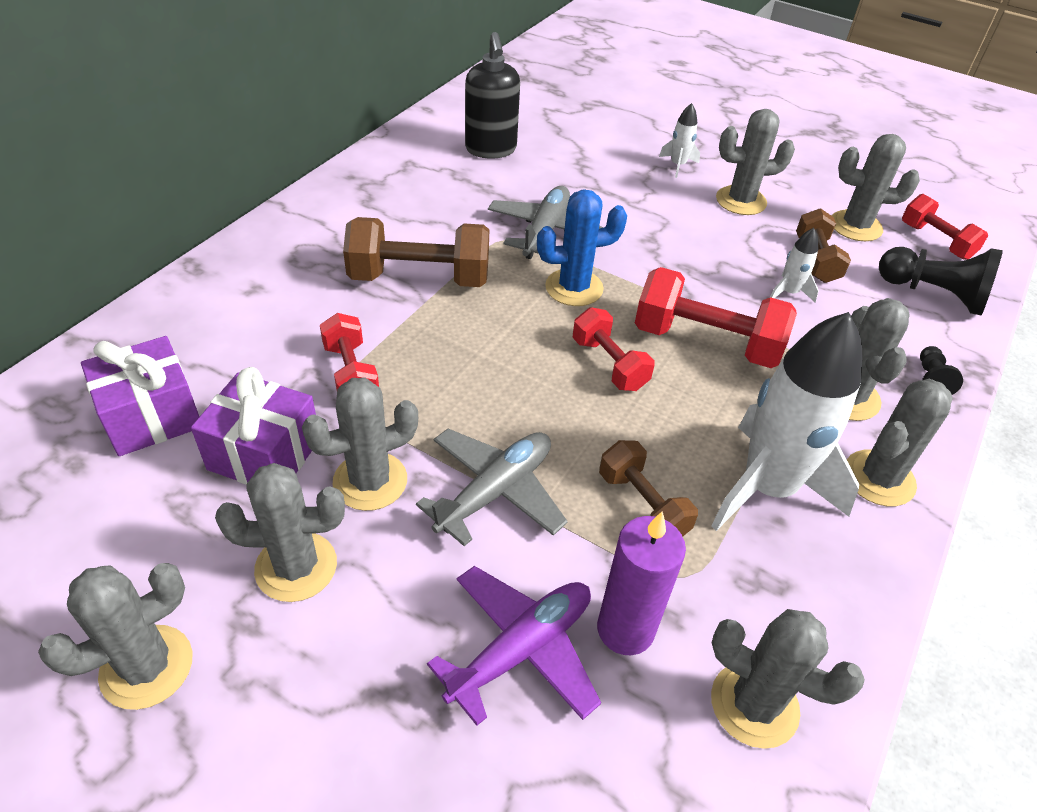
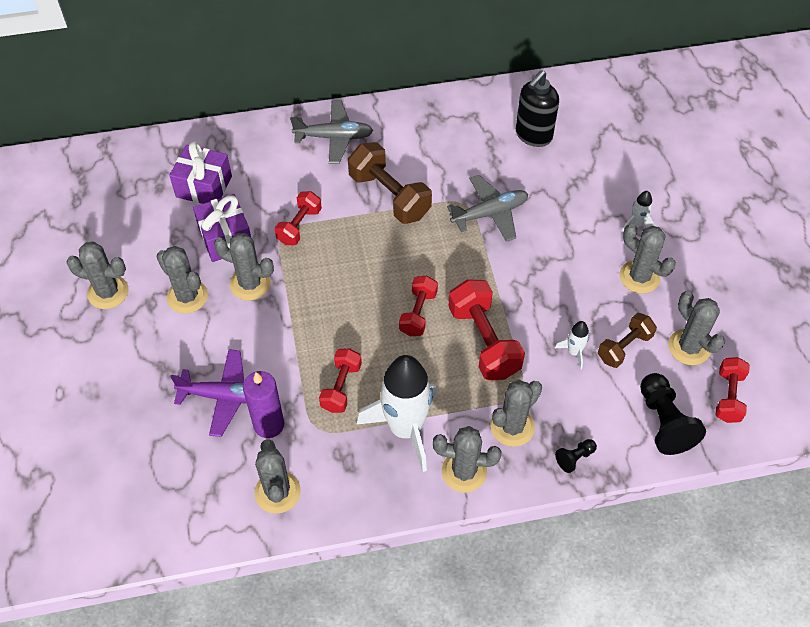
camera: 50 degrees right, 10 degrees up
grey plane [416,429,568,546] -> grey plane moved to [290,101,373,164]
blue cactus [537,190,627,306] -> none
brown dumbbell [599,440,698,537] -> red dumbbell [319,348,362,413]

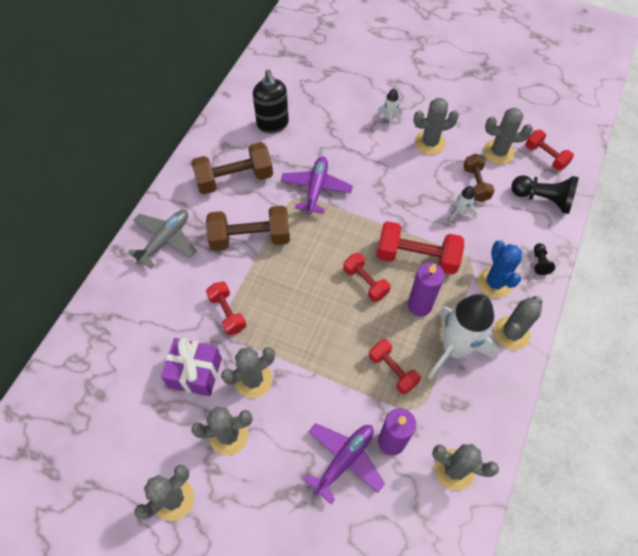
camera: 55 degrees left, 5 degrees up
purple gift [169,141,232,204] -> none
grey plane [447,175,528,242] -> purple plane [281,156,353,215]
grey cactus [490,380,542,447] -> blue cactus [477,240,522,298]
none -> brown dumbbell [191,142,273,194]
none -> purple candle [408,263,445,316]

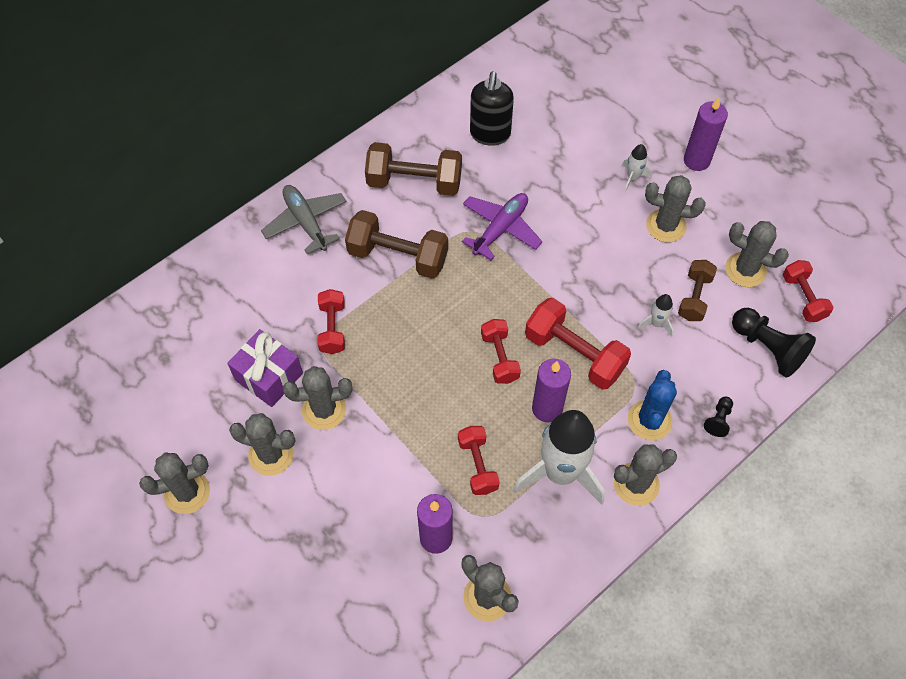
camera: 25 degrees right, 0 degrees up
grey plane [128,210,197,268] -> grey plane turned 90 degrees counterclockwise [261,185,346,255]
purple plane [303,423,385,504] -> none
none -> purple candle [684,97,728,171]

